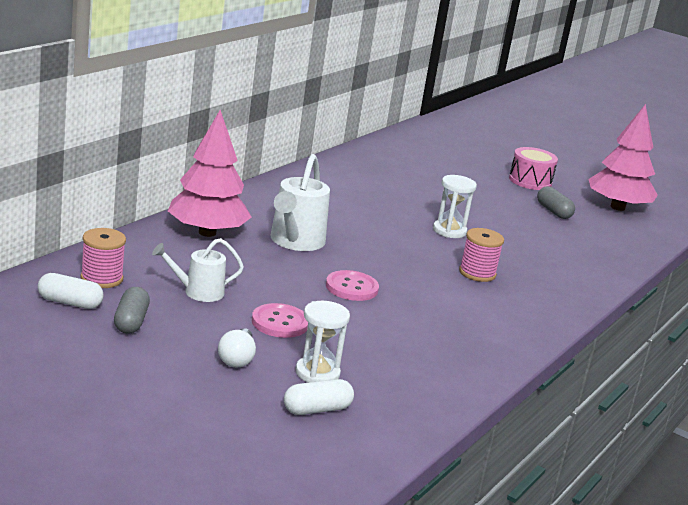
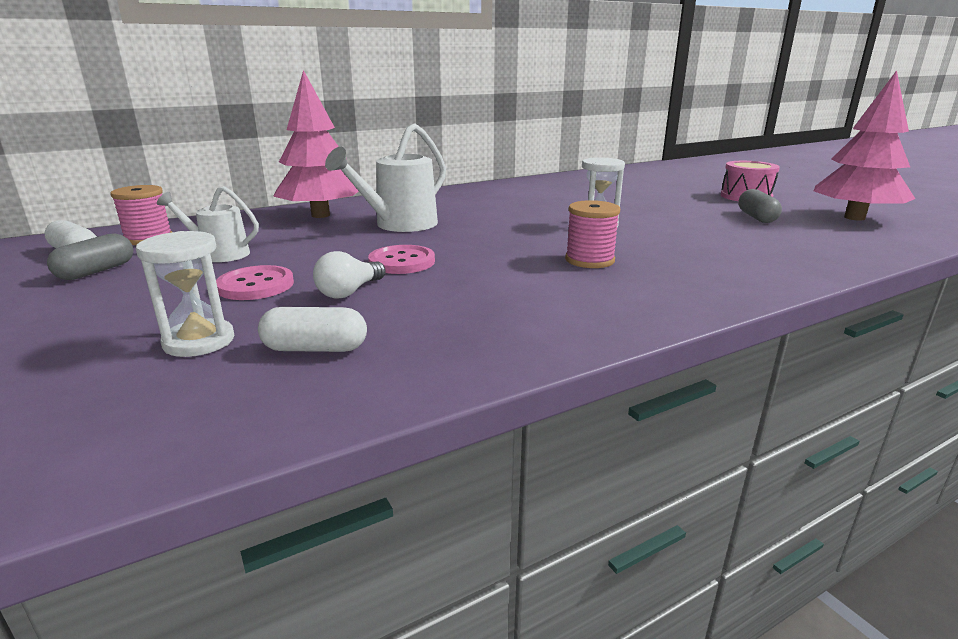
camera: 30 degrees right, 0 degrees up
white light bulb [218,328,256,368] -> white light bulb moved to [313,251,386,299]
white capsule [284,379,354,415] -> white capsule moved to [258,307,367,352]

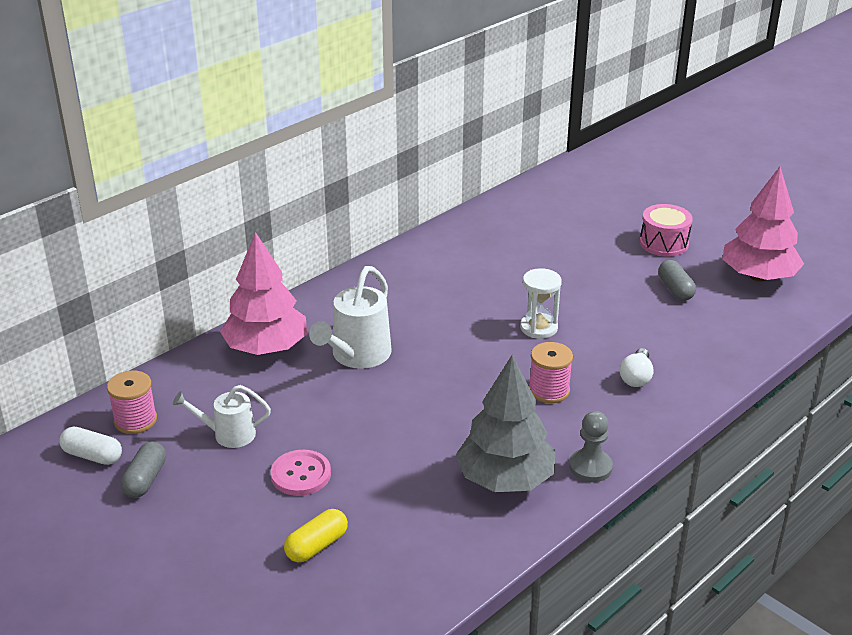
camera: 15 degrees left, 10 degrees up
white hourglass [136,231,234,357] -> yellow capsule [284,509,348,562]
white capsule [258,307,367,352] -> none
white light bulb [313,251,386,299] -> white light bulb moved to [620,348,654,387]
pink button [368,245,435,274] -> none
none -> grey tree [456,355,555,492]
none -> grey pawn [569,411,613,482]

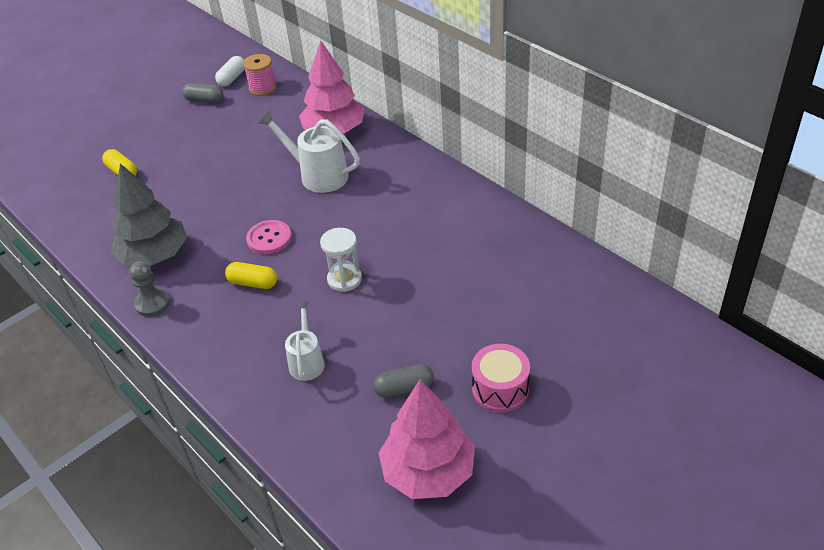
camera: 95 degrees right, 10 degrees up
white watering can [173,385,271,448] -> white watering can moved to [285,302,325,381]
pink button [271,450,331,496] -> pink button moved to [246,220,292,254]
pink spool [529,342,573,403] -> yellow capsule [225,262,277,289]
white light bulb [620,348,654,387] -> none

